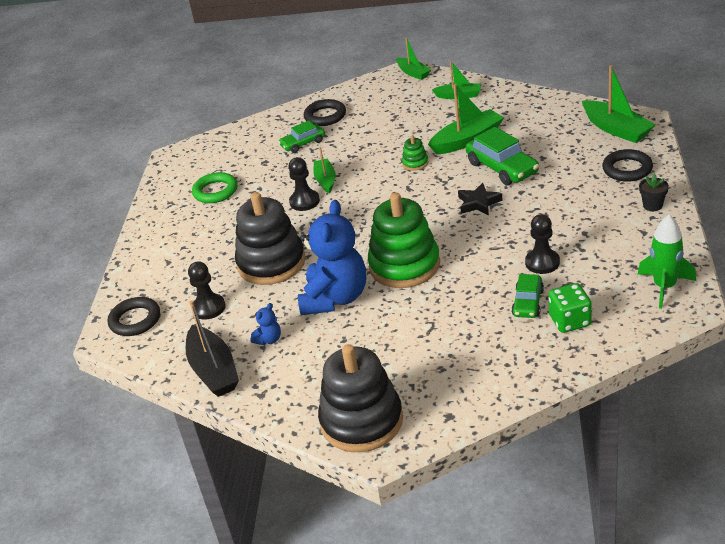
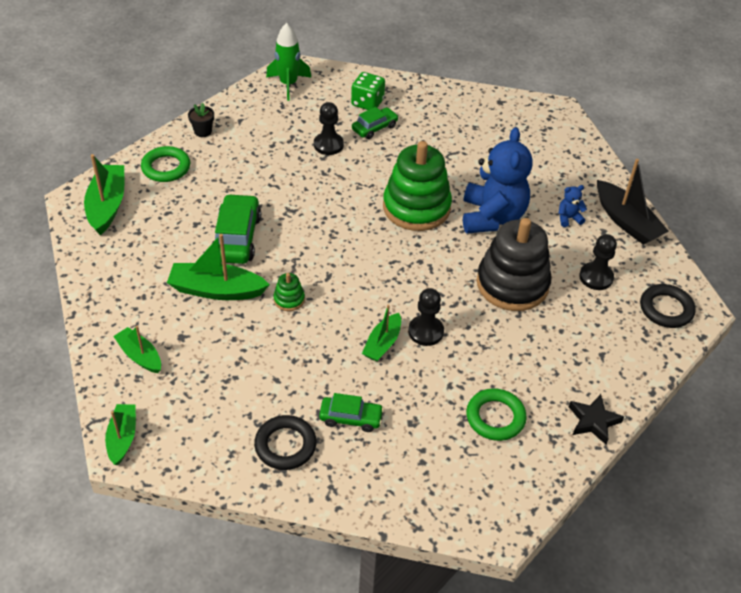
camera: 150 degrees left, 10 degrees up
black boat [186,300,239,397] -> black boat turned 135 degrees clockwise [597,159,669,245]
blue teddy bear [298,200,366,315] -> blue teddy bear turned 135 degrees clockwise [463,127,533,233]
black stacking toy [318,344,403,452] -> none
black star [458,183,503,216] -> black star moved to [569,394,624,444]
black ring [602,149,653,182] -> green ring [141,146,190,182]

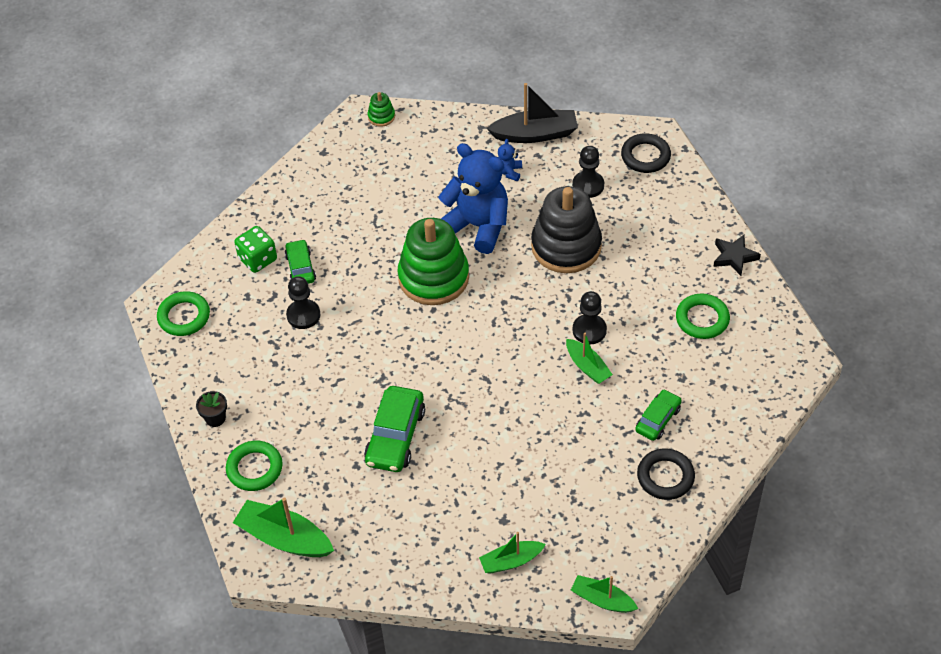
camera: 60 degrees left, 5 degrees up
green boat [167,234,270,300] -> none
green car [212,194,261,264] -> green car turned 105 degrees counterclockwise [364,386,425,472]
green rocket [266,23,311,101] -> green ring [157,291,210,336]
green stacking toy [274,273,305,311] -> green stacking toy moved to [368,92,395,126]

